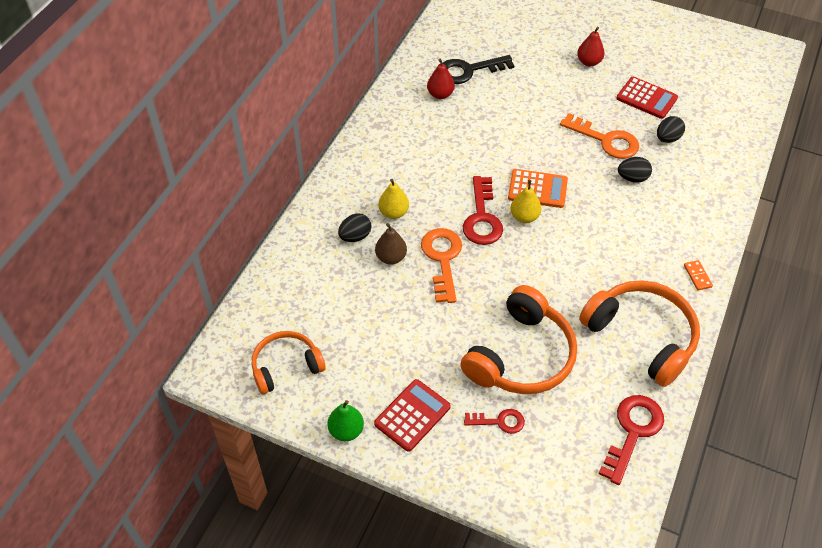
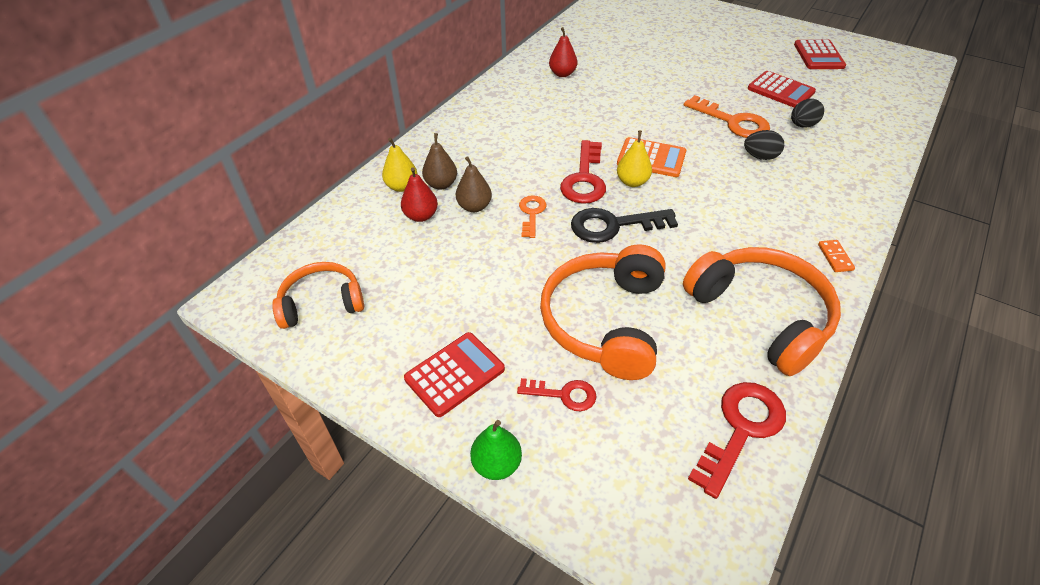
camera: 10 degrees right, 5 degrees down
green pear [328,400,364,441] -> green pear moved to [470,420,522,480]
black egg [338,214,371,242] -> brown pear [422,133,457,190]
yellow pear [378,179,409,219] -> yellow pear moved to [382,138,417,192]
orange key [421,228,462,303] -> orange key [519,195,546,238], size x0.59
black key [442,55,515,84] -> black key moved to [571,208,678,243]
orange headphones [460,285,577,394] -> orange headphones turned 150 degrees clockwise [540,244,666,380]
red pear [577,27,605,66] -> red pear moved to [401,167,438,222]
none -> red calculator [794,40,846,69]

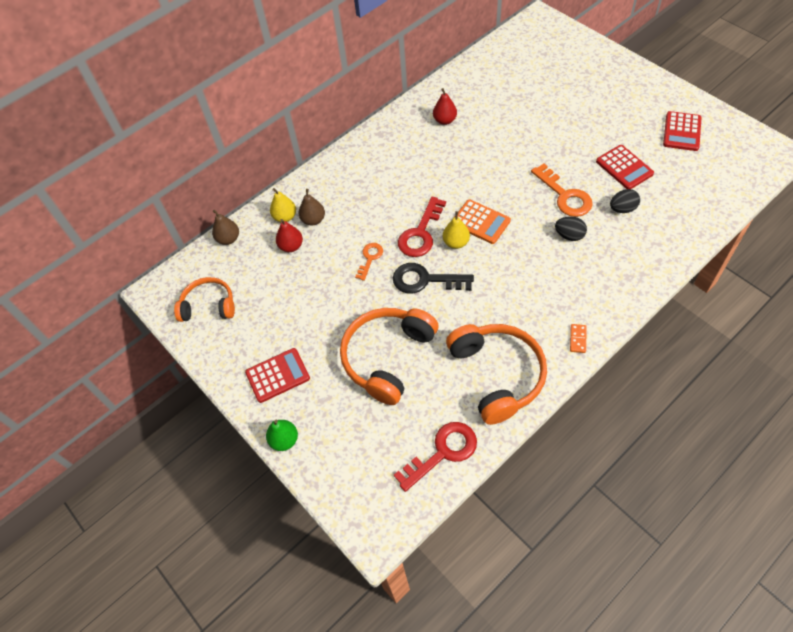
camera: 20 degrees right, 10 degrees up
brown pear [456,157,492,212] -> brown pear moved to [212,210,239,245]
red key [517,378,596,412] -> none

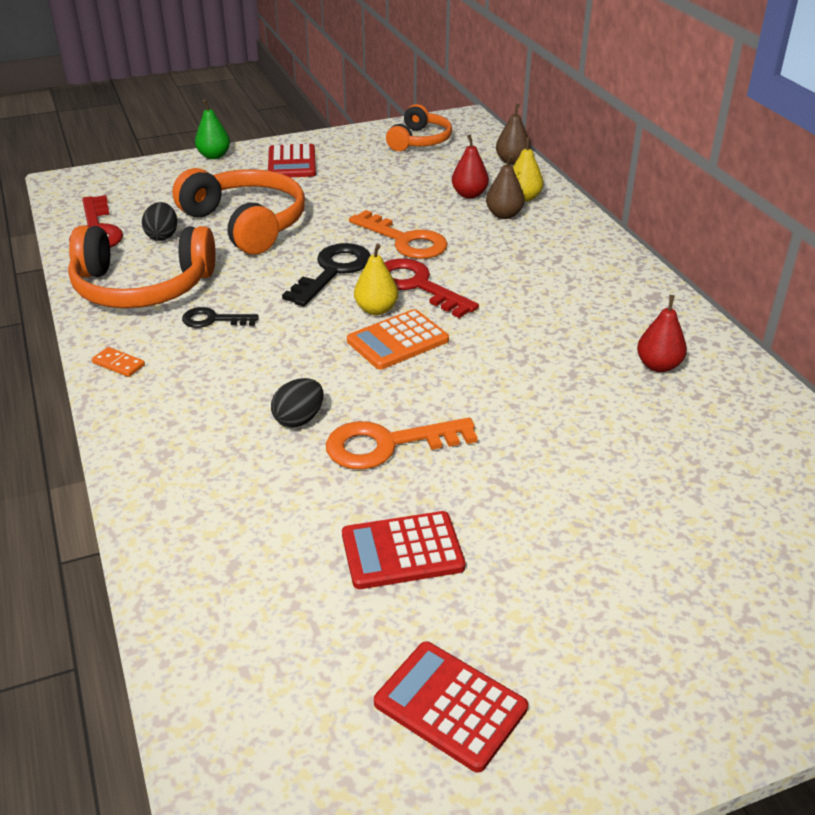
camera: 105 degrees right, 20 degrees down
orange key [355,243,383,281] -> orange key [349,210,448,259], size x1.71
black egg [610,189,640,213] -> black egg moved to [142,202,177,241]
none -> black key [182,307,259,328]

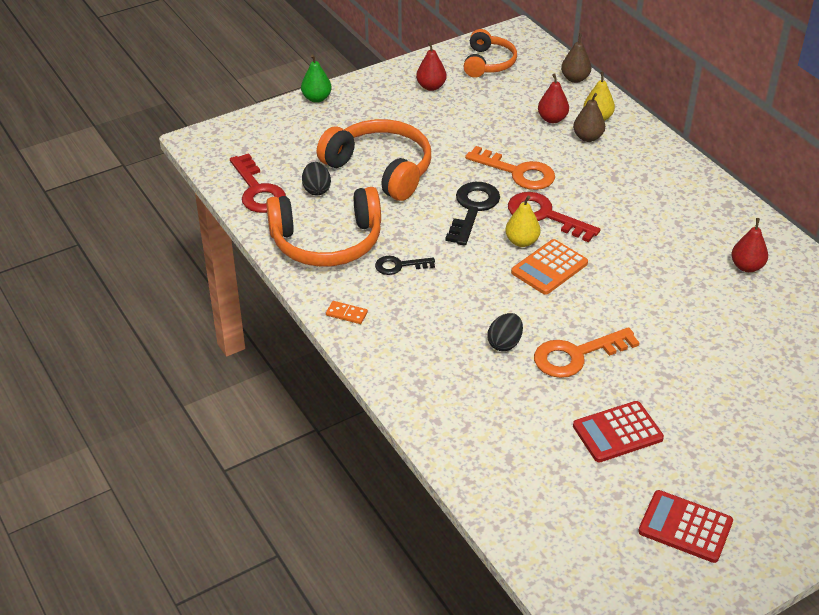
camera: 10 degrees left, 5 degrees up
red calculator [268,144,316,177] -> none
none -> red pear [416,42,447,91]

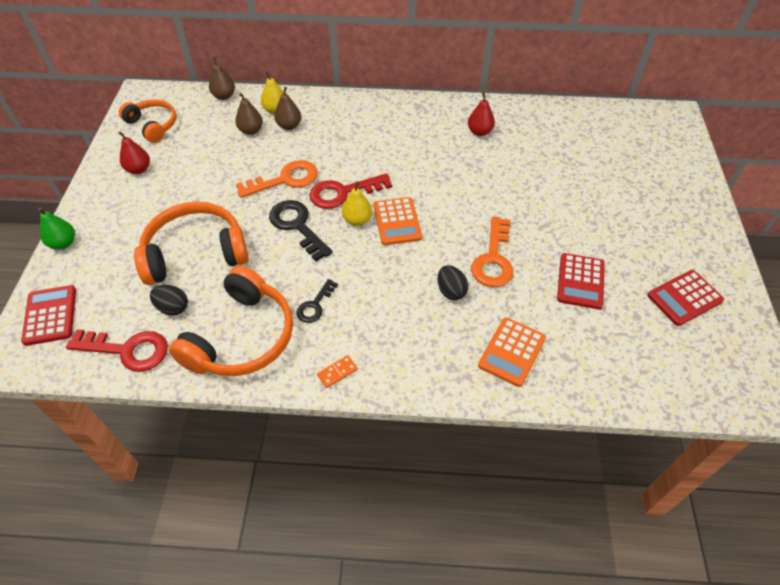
camera: 55 degrees left, 10 degrees up
red pear [538,73,569,123] -> brown pear [235,93,263,135]
none -> red calculator [21,285,76,346]
none -> orange calculator [478,318,546,387]

